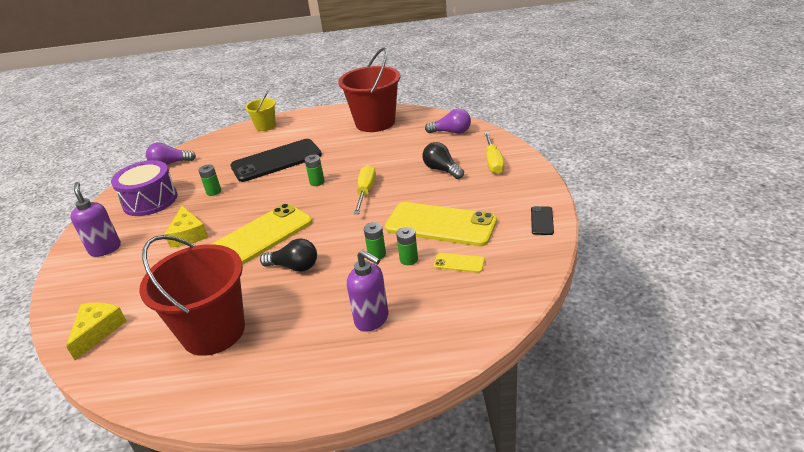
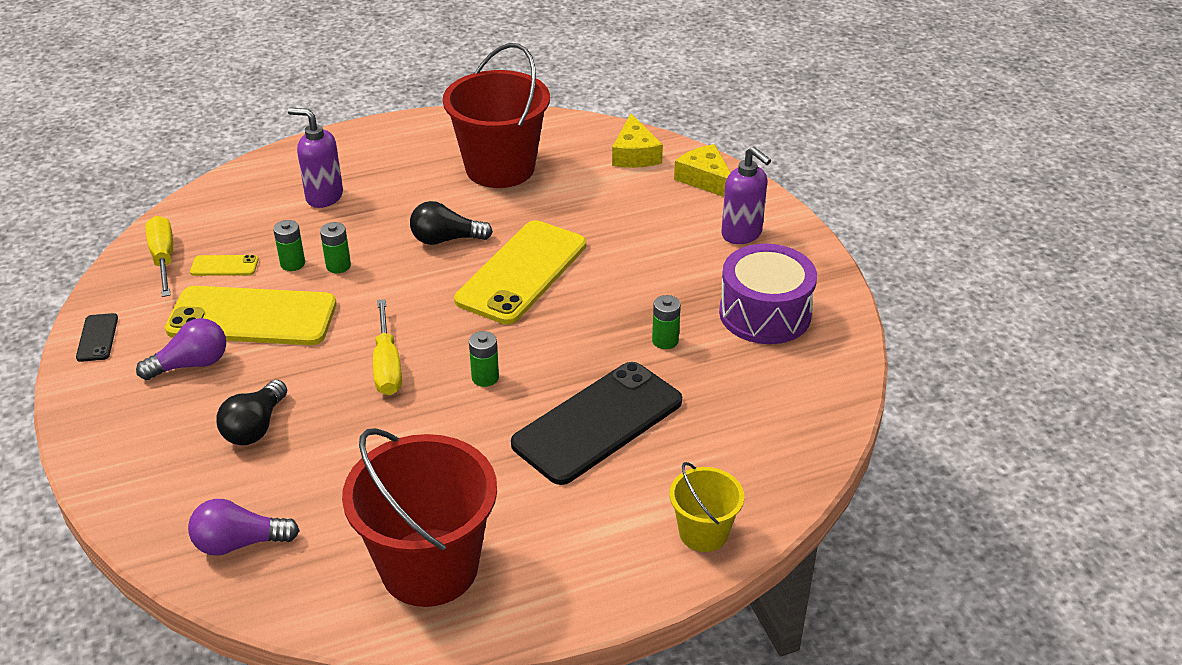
camera: 160 degrees right, 5 degrees up
purple light bulb [146,142,196,165] -> purple light bulb moved to [136,318,226,380]
yellow cheese [165,206,208,248] -> yellow cheese moved to [674,144,731,197]
black light bulb [422,142,464,179] -> black light bulb turned 75 degrees clockwise [216,380,287,445]
yellow screwdriver [484,132,504,174] -> yellow screwdriver moved to [146,216,173,297]

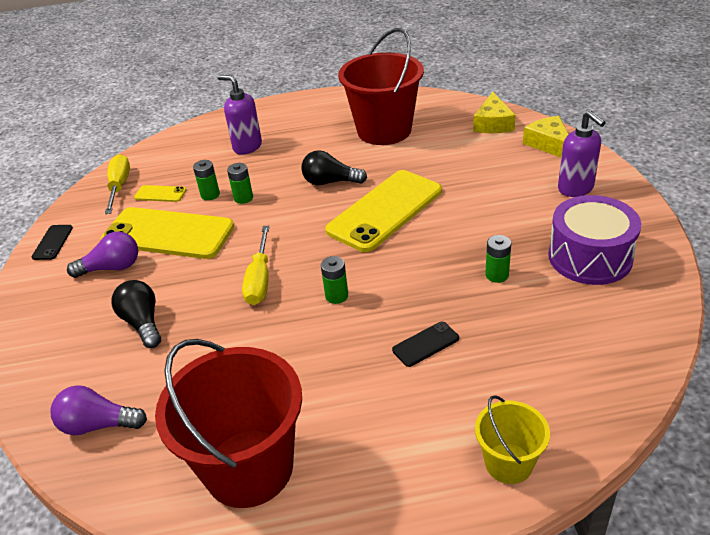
camera: 15 degrees right, 0 degrees up
black light bulb [216,380,287,445] -> black light bulb turned 120 degrees clockwise [112,280,161,348]
black phone [511,362,682,485] -> black phone [392,322,459,367], size x0.42

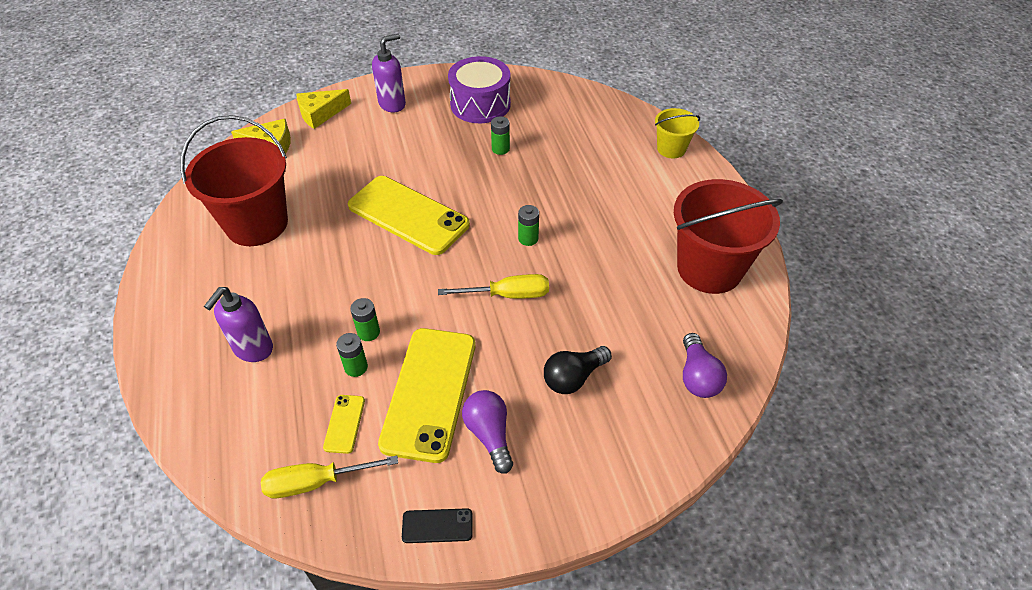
camera: 100 degrees left, 10 degrees up
black light bulb [301,150,367,185] -> none
black phone [392,322,459,367] -> none

